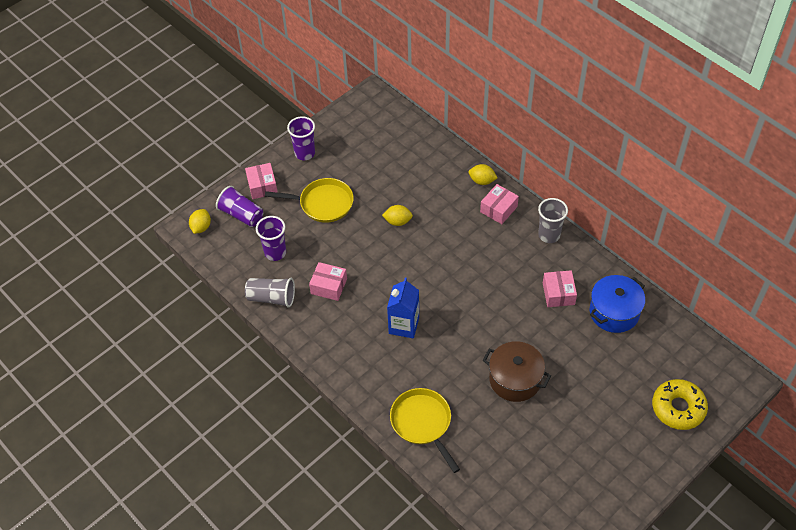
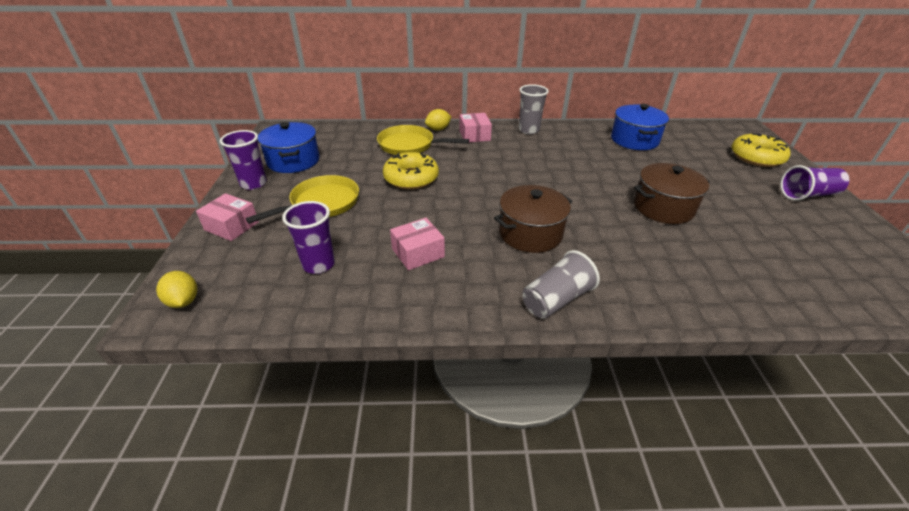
camera: 50 degrees left, 15 degrees down
purple cup [216,186,263,227] -> purple cup moved to [780,165,849,201]
grey cup [245,278,295,308] -> grey cup moved to [523,250,600,319]
yellow lemon [382,205,413,226] -> yellow donut [383,152,439,190]
blue carton [387,278,419,338] -> brown pot [494,185,573,253]
yellow pan [390,388,460,473] -> yellow pan moved to [377,125,469,155]
pink box [543,270,577,307] -> none
none -> blue pot [258,122,319,173]

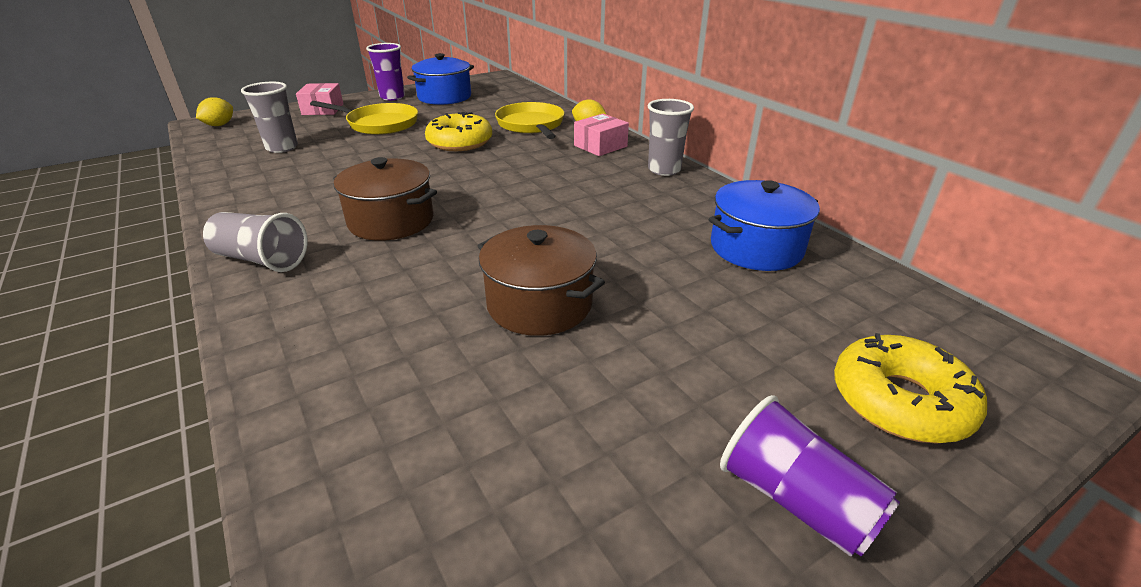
camera: 60 degrees right, 5 degrees down
purple cup [282,201,335,274] -> grey cup [241,82,298,153]
pink box [390,218,445,270] -> none

